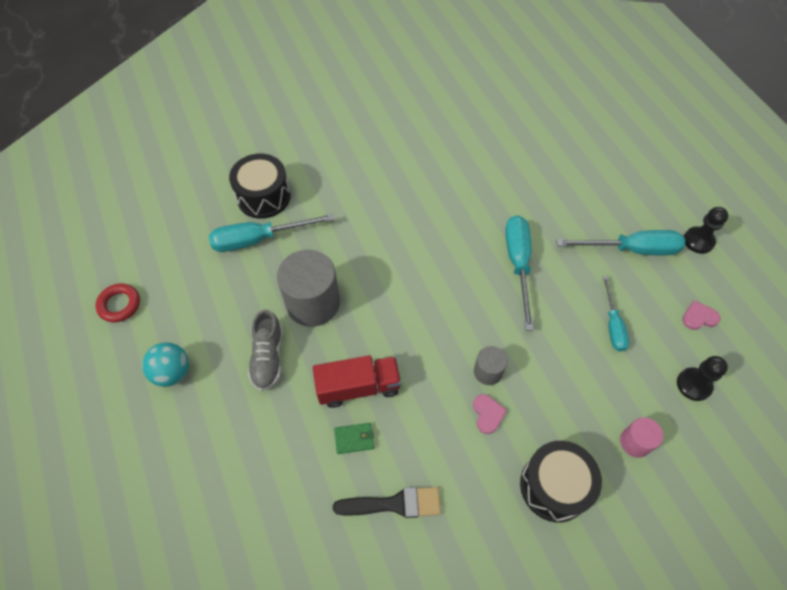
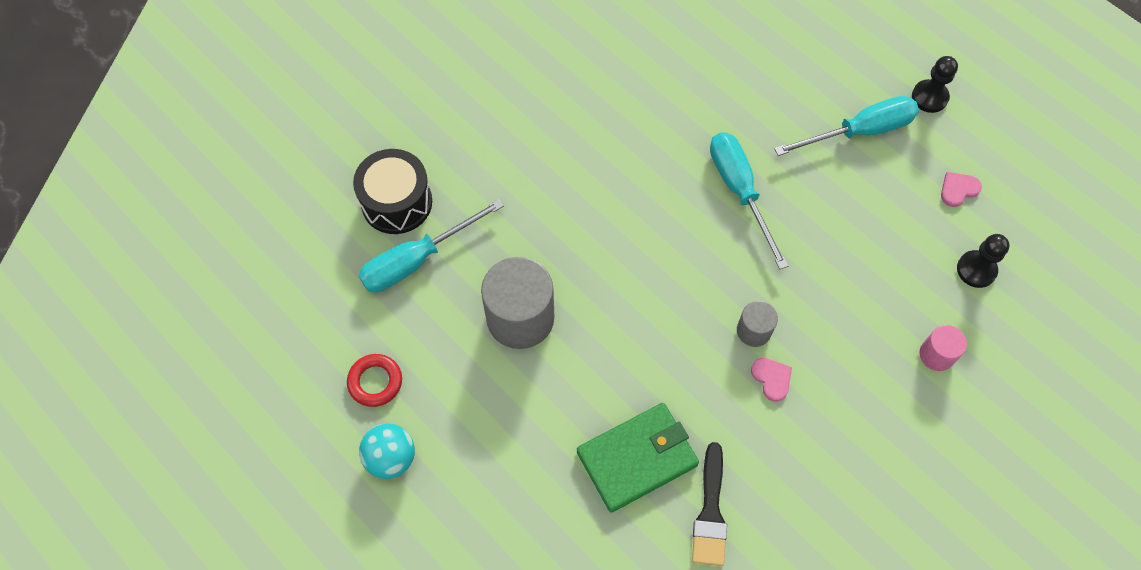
camera: 20 degrees left, 5 degrees up
red ring [96,284,140,322] -> red ring moved to [347,354,402,407]
grey shoe [248,309,283,391] -> none
red truck [313,355,401,408] -> none
black brush [333,487,441,518] -> black brush turned 120 degrees clockwise [692,442,727,566]
green wallet [334,423,374,454] -> green wallet [577,403,699,513], size x2.30
black drum [520,441,602,523] -> none
turquoise screwdriver [603,276,629,352] -> none

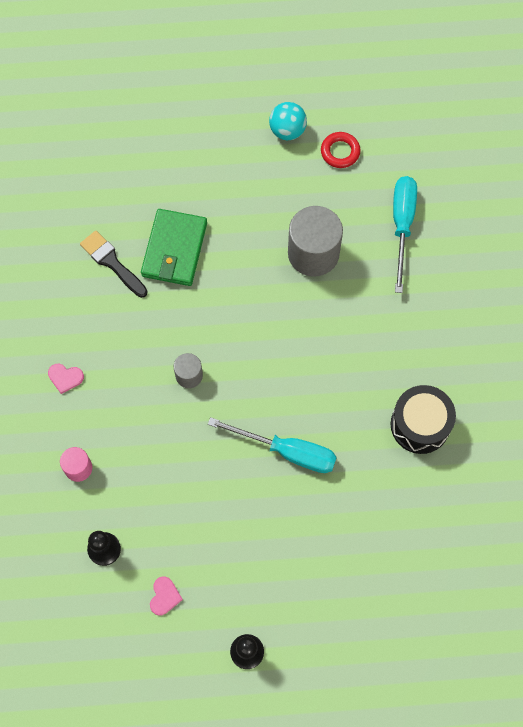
camera: 130 degrees right, 5 degrees up
black drum [353,149,432,234] -> black drum moved to [391,385,456,454]
pink heart [751,358,792,402] -> pink heart moved to [48,364,84,394]
turquoise screwdriver [774,96,919,156] -> none

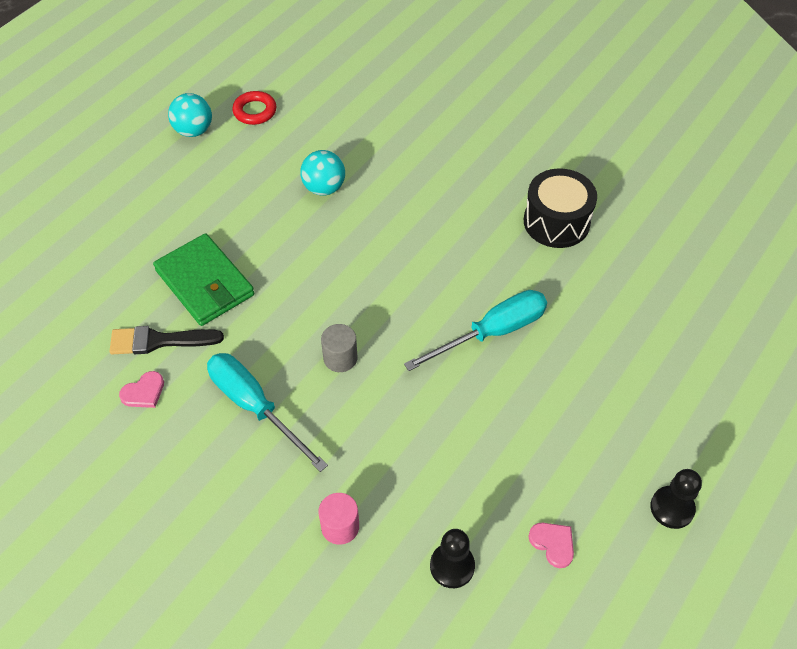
camera: 50 degrees left, 15 degrees down
pink heart [48,364,84,394] -> pink heart moved to [119,371,164,408]
grey cylinder [288,206,343,277] -> turquoise ball [300,150,345,196]
turquoise screwdriver [393,176,417,293] -> turquoise screwdriver moved to [207,353,328,472]

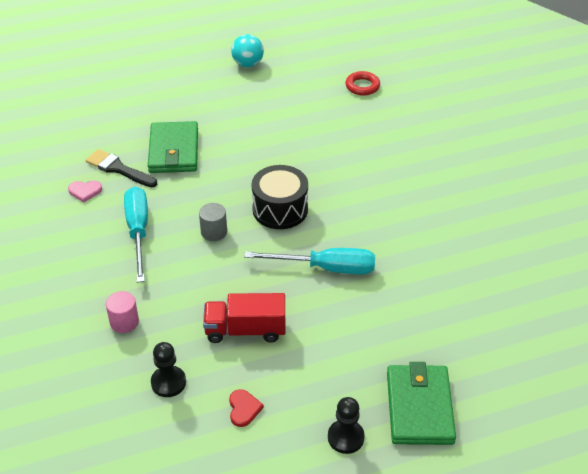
camera: 35 degrees right, 10 degrees down
red ring [232,91,276,125] -> red ring moved to [345,71,380,96]
turquoise ball [300,150,345,196] -> none
black drum [524,168,597,248] -> black drum moved to [251,165,308,229]
pink heart [528,523,574,568] -> red heart [229,389,264,427]
none -> red truck [203,293,286,343]
none -> green wallet [387,362,456,445]

